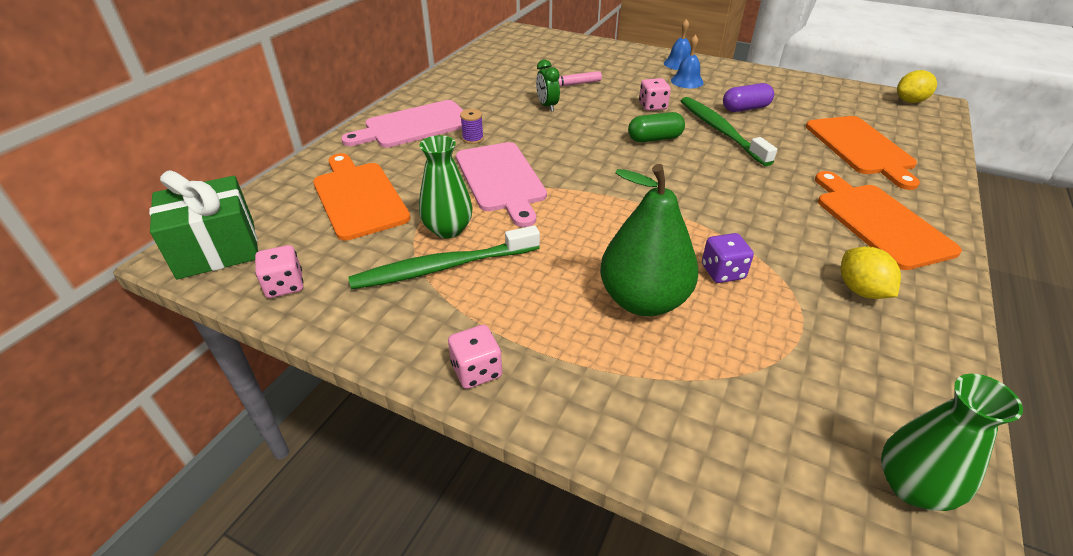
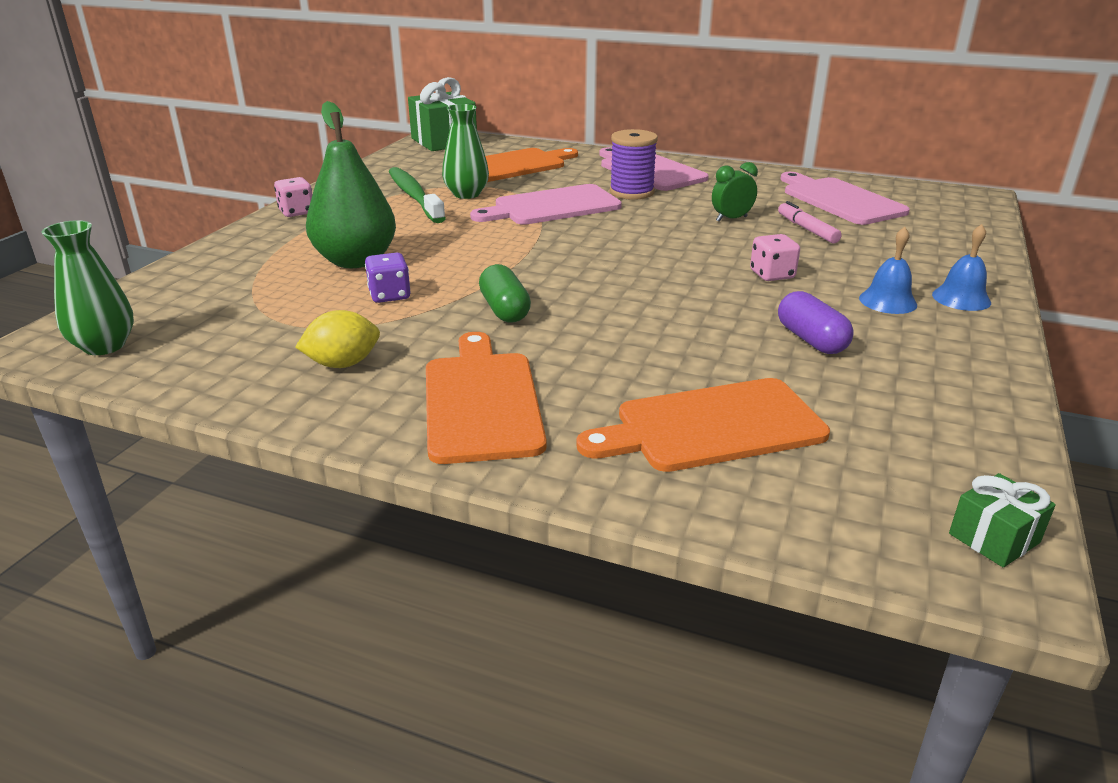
camera: 85 degrees right, 10 degrees down
pink dice [255,245,303,298] -> none
purple spool [460,109,484,144] -> purple spool [610,129,658,200], size x1.92
green capsule [628,112,685,142] -> green capsule moved to [479,264,531,322]
green toothbrush [681,97,777,166] -> none
orange cutting board [815,171,962,270] -> orange cutting board turned 75 degrees counterclockwise [426,332,547,464]
yellow lemon [897,70,937,103] -> green gift [949,473,1056,567]
none -> pink cutting board [780,172,910,225]

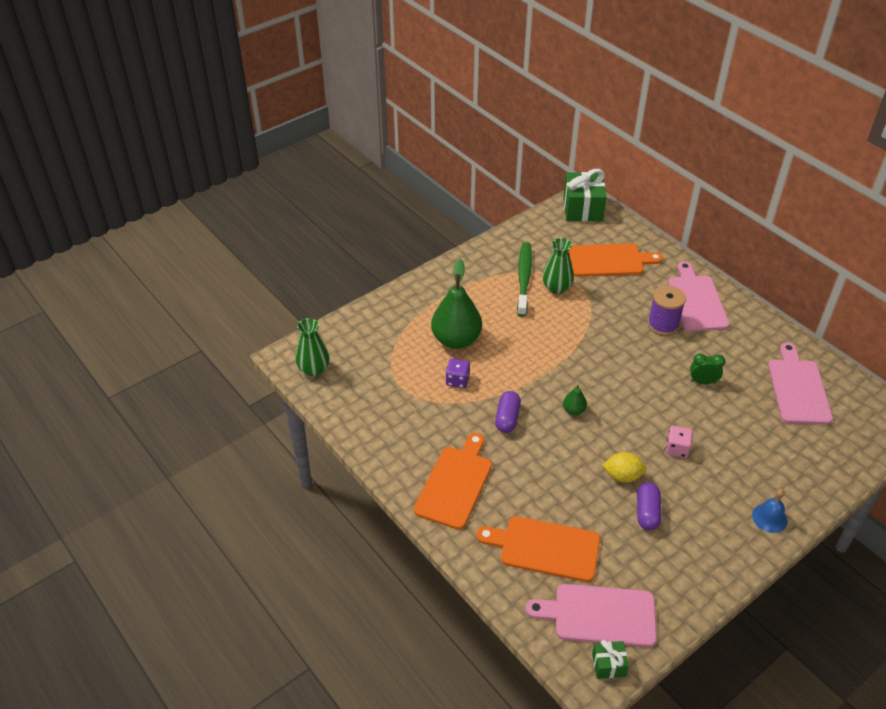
camera: 30 degrees right, 15 degrees up
pink dice [274,177,312,217] -> none
yellow lemon [295,310,380,368] -> yellow lemon moved to [602,452,647,483]
pink cutting board [470,184,622,225] -> pink cutting board moved to [526,584,657,647]
green capsule [479,264,531,322] -> purple capsule [495,391,521,433]
pink marker [778,201,842,243] -> none
blue bell [859,227,917,314] -> none
none -> green pear [563,385,587,415]

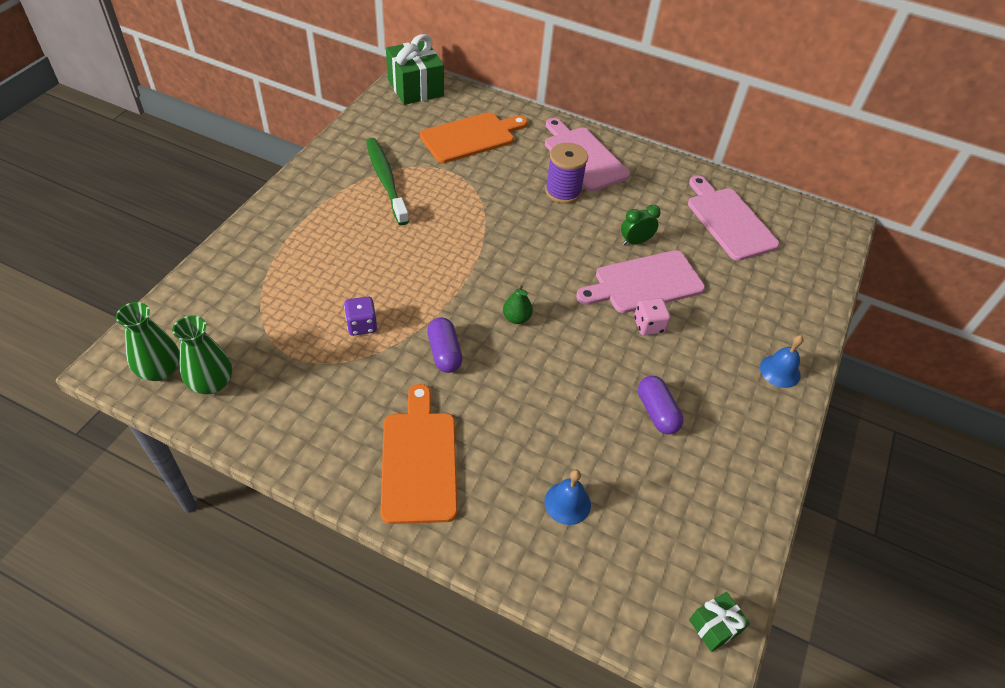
camera: 30 degrees left, 5 degrees up
green pear [431,259,482,349] -> none
orange cutting board [476,516,600,582] -> blue bell [545,470,591,525]
pink cutting board [526,584,657,647] -> pink cutting board moved to [576,250,705,313]
green vase [543,238,574,294] -> green vase moved to [172,315,232,394]
yellow lemon [602,452,647,483] -> none

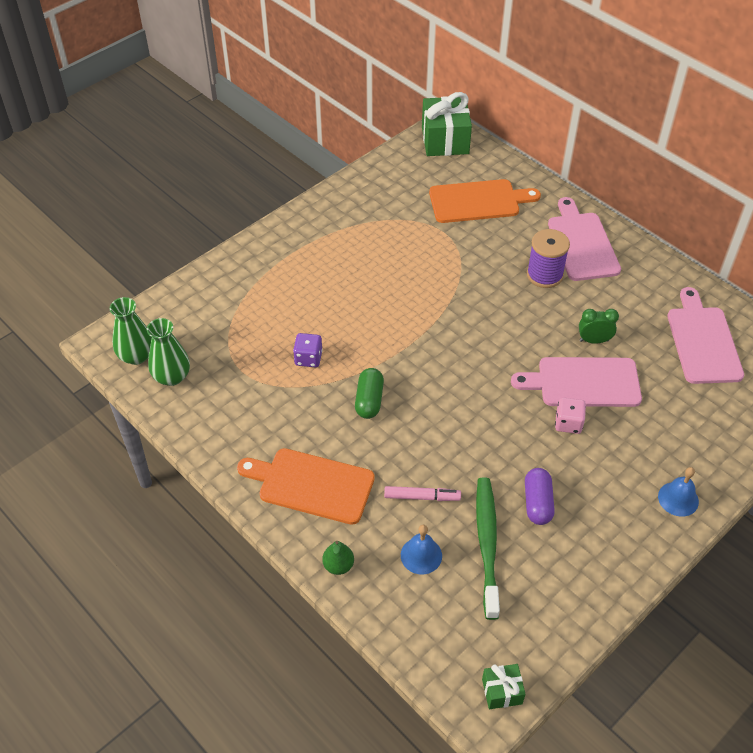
camera: 25 degrees right, 0 degrees up
green toothbrush [366,138,409,225] -> green toothbrush moved to [476,477,500,620]
orange cutting board [381,384,457,524] -> orange cutting board turned 90 degrees counterclockwise [237,448,375,525]
purple capsule [427,317,463,373] -> green capsule [355,368,384,419]
green pear [503,285,533,324] -> green pear moved to [322,541,354,575]
none -> pink marker [384,486,461,501]

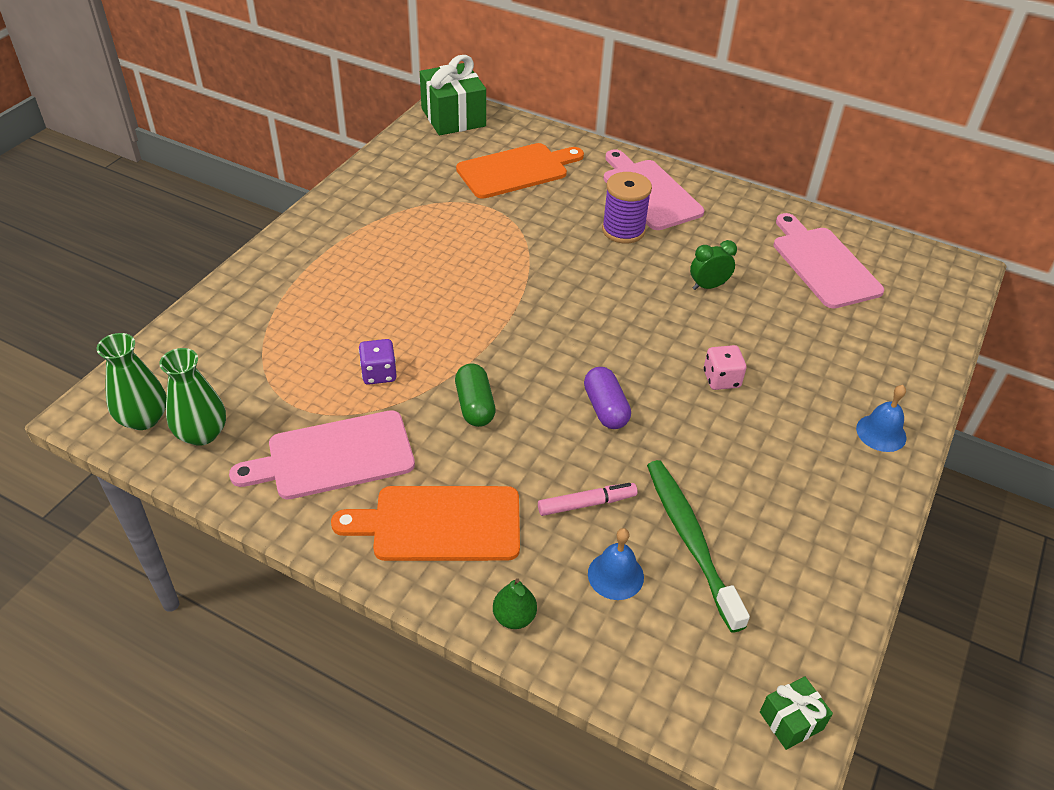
camera: 20 degrees left, 5 degrees down
pink cutting board [511,357,642,407] -> pink cutting board moved to [229,410,415,499]
purple capsule [525,468,555,525] -> purple capsule moved to [584,367,631,429]

